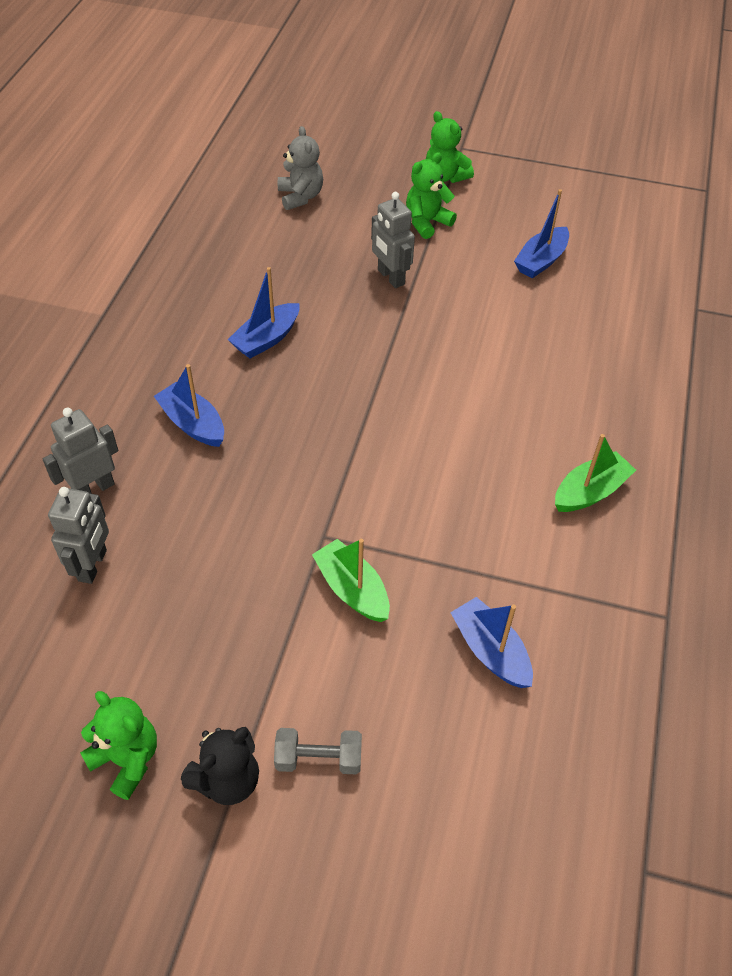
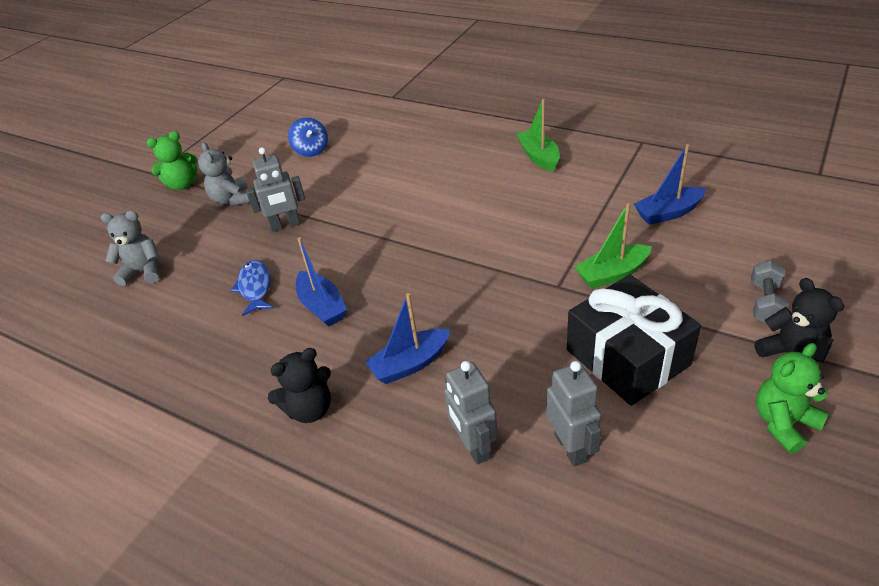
camera: 70 degrees left, 10 degrees down
grey robot [48,487,109,584] -> grey robot turned 45 degrees clockwise [546,361,601,467]
green teddy bear [406,152,457,239] -> grey teddy bear [198,142,250,206]
blue boat [514,189,569,278] -> blue spinning top [288,117,328,157]
none -> blue fish [231,260,273,316]
none -> black teddy bear [268,348,331,423]
none -> black gift [567,275,701,406]

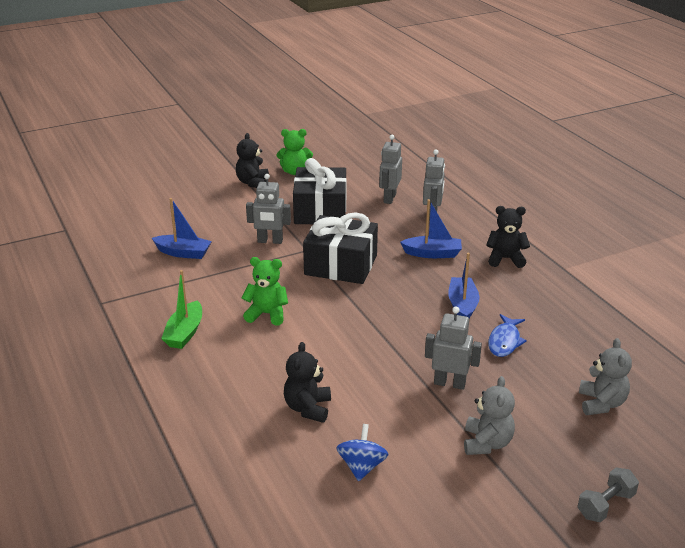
camera: 150 degrees left, 10 degrees down
grey teddy bear [101,211,159,286] -> grey teddy bear turned 120 degrees counterclockwise [579,338,632,415]
green teddy bear [147,131,197,190] -> green teddy bear moved to [242,257,288,326]
green boat [574,203,652,289] -> grey robot [246,174,291,244]
grey dumbbell [751,260,789,324] -> grey dumbbell moved to [578,467,639,522]
none -> black teddy bear [284,342,331,423]
none -> black gift [303,212,378,284]

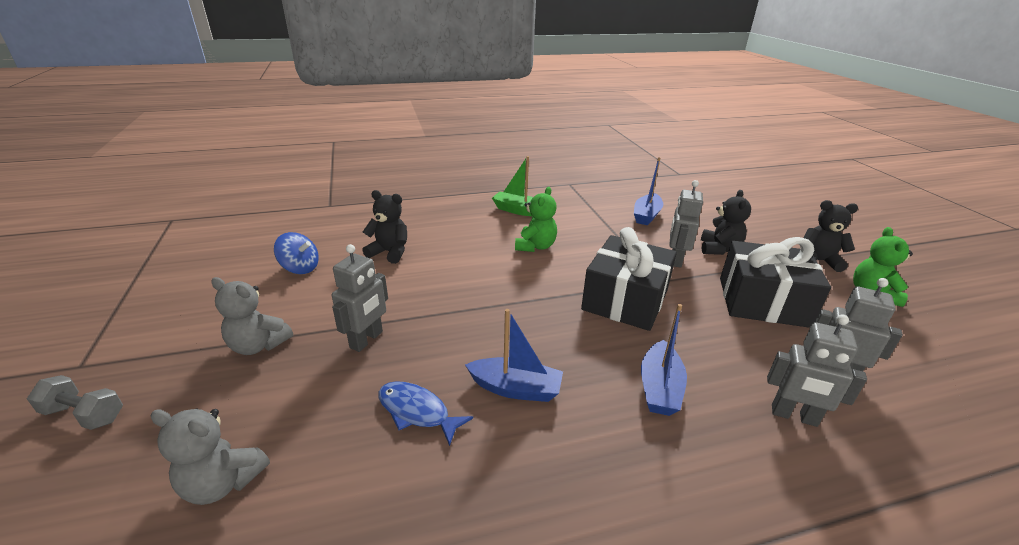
camera: 100 degrees right, 0 degrees up
black teddy bear [486,206,530,268] -> black teddy bear moved to [701,190,751,255]
grey dumbbell [578,467,639,522] -> grey dumbbell turned 45 degrees counterclockwise [27,375,123,430]

